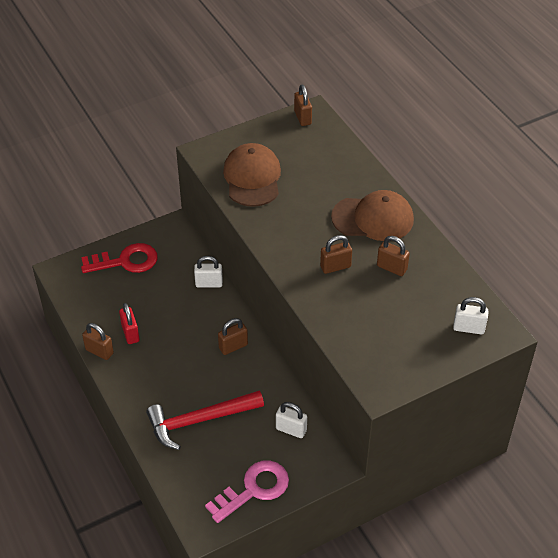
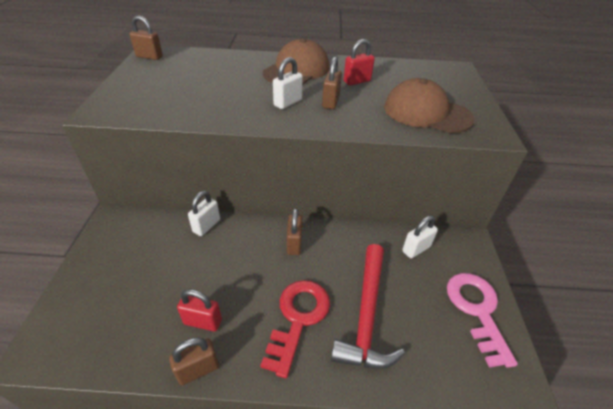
camera: 60 degrees left, 5 degrees down
red key [81,243,158,273] -> red key moved to [260,280,330,378]
brown cap [223,143,281,207] -> brown cap moved to [384,78,475,133]
brown padlock [377,236,410,276] -> red padlock [344,39,375,85]
white padlock [453,297,489,335] -> white padlock moved to [273,57,303,109]

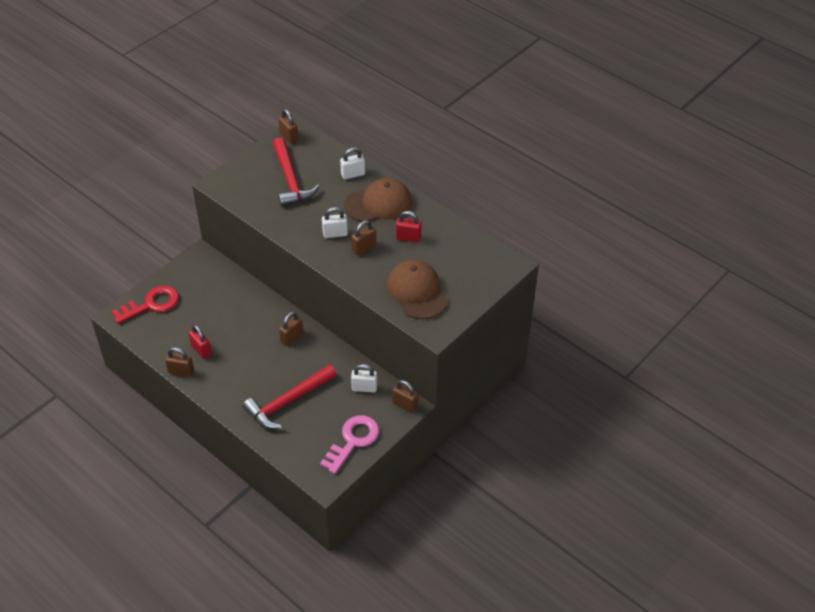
camera: 40 degrees right, 5 degrees up
white padlock [188,191,220,236] -> white padlock moved to [340,147,365,180]
red key [260,280,330,378] -> red key moved to [111,286,179,324]
none -> red hammer [273,138,320,206]
none -> brown padlock [392,380,418,413]

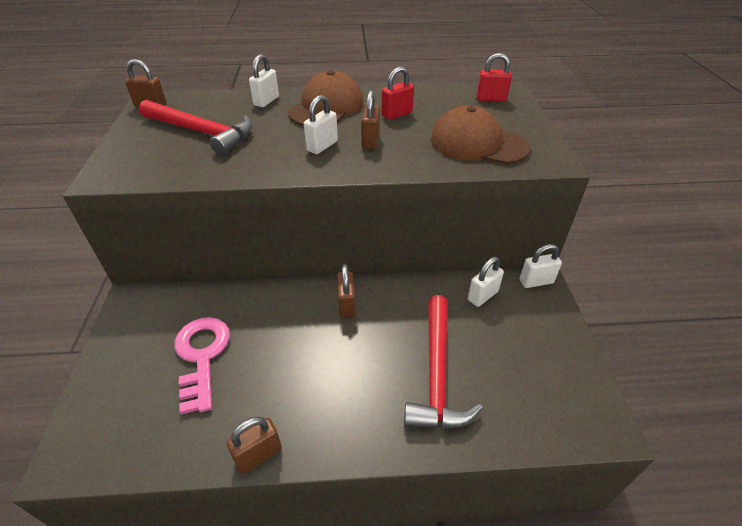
camera: 45 degrees left, 5 degrees down
red key [111,286,179,324] -> none
red padlock [189,324,212,359] -> red padlock moved to [476,53,512,102]
pink key [320,415,379,474] -> pink key moved to [174,317,230,414]
brown padlock [392,380,418,413] -> white padlock [520,244,562,288]

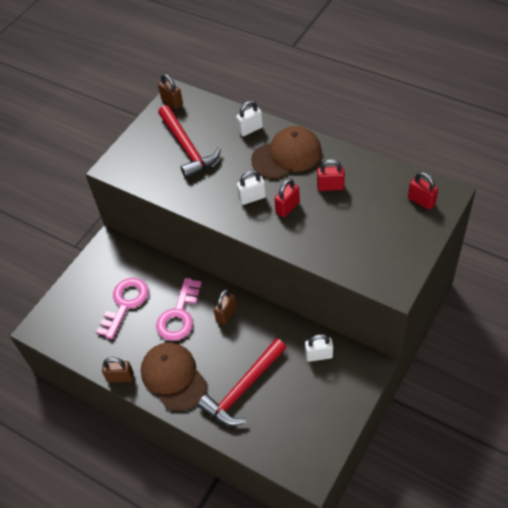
camera: 40 degrees right, 10 degrees up
brown padlock [361,90,380,149] -> red padlock [275,178,300,217]
brown cap [431,106,531,164] -> brown cap moved to [141,343,207,411]
white padlock [520,244,562,288] -> none
none -> pink key [156,278,202,341]

